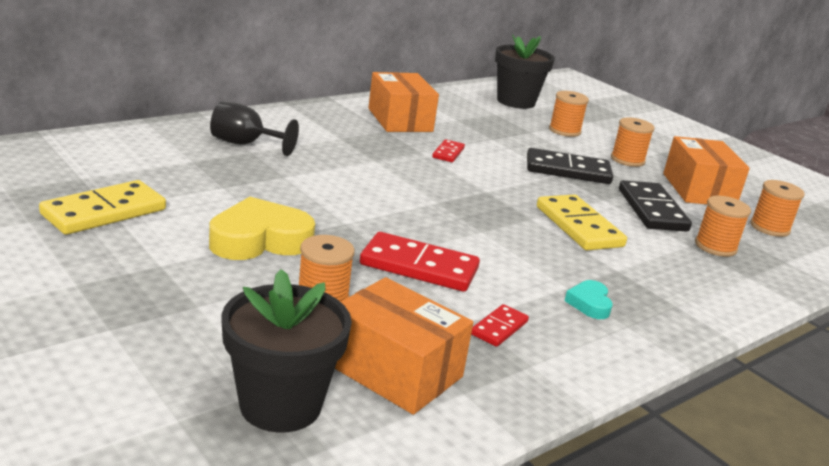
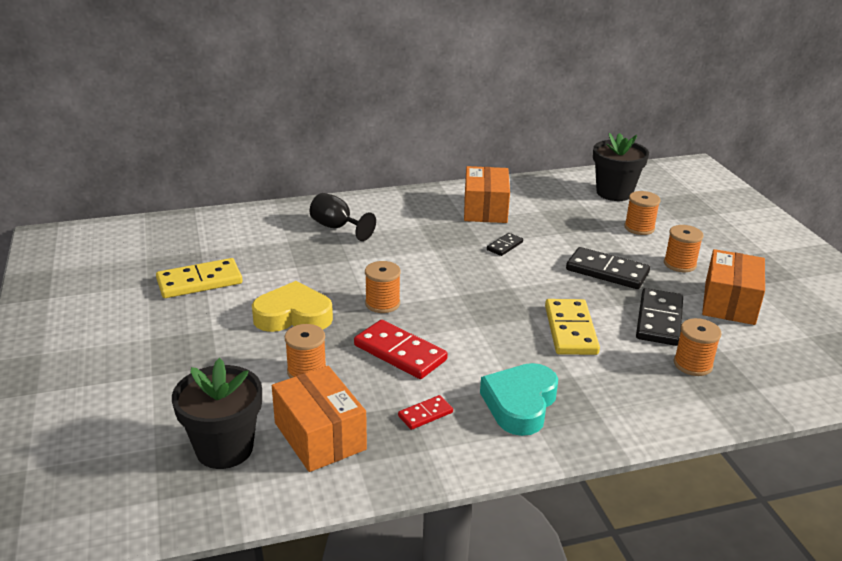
camera: 25 degrees right, 5 degrees up
red domino [432,139,465,162] -> black domino [487,233,523,256]
turquoise heart [565,280,613,319] -> turquoise heart [480,363,558,436], size x2.01
orange spool [750,180,805,237] -> orange spool moved to [365,261,401,313]

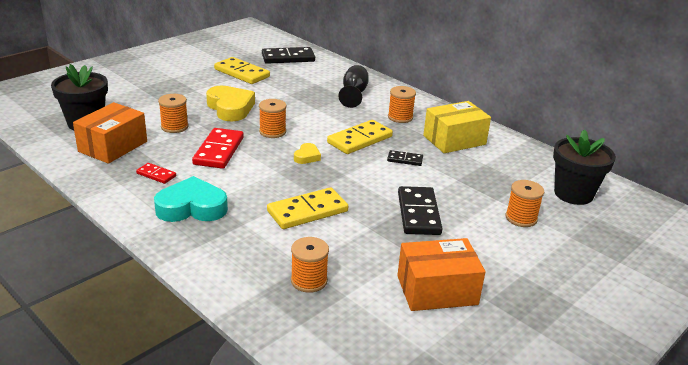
camera: 60 degrees right, 0 degrees up
orange box [464,166,510,223] -> yellow box [423,101,491,153]
black domino [636,288,683,346] -> black domino moved to [262,47,315,64]
orange spool [664,225,703,272] -> orange spool moved to [388,86,416,123]
none -> yellow heart [294,143,321,164]
none -> yellow domino [327,120,393,154]

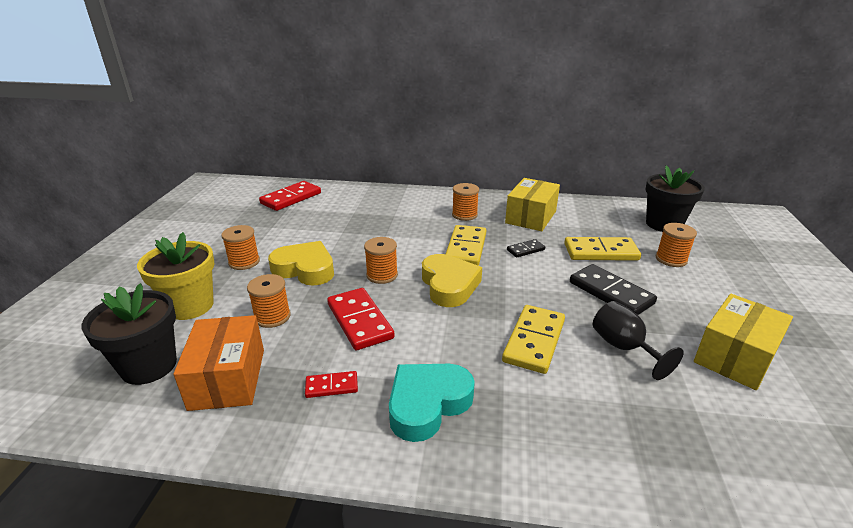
camera: 35 degrees left, 0 degrees up
yellow domino [214,57,270,84] -> yellow domino moved to [564,237,641,261]
black domino [262,47,315,64] -> red domino [259,181,321,211]
orange spool [291,237,329,293] -> orange spool moved to [221,225,260,270]
yellow heart [294,143,321,164] -> yellow heart [422,254,482,307], size x2.01
black goblet [338,65,369,108] -> black goblet moved to [593,301,684,380]
orange box [397,238,485,311] -> yellow box [694,294,793,390]
none -> yellow flower pot [137,232,215,320]

